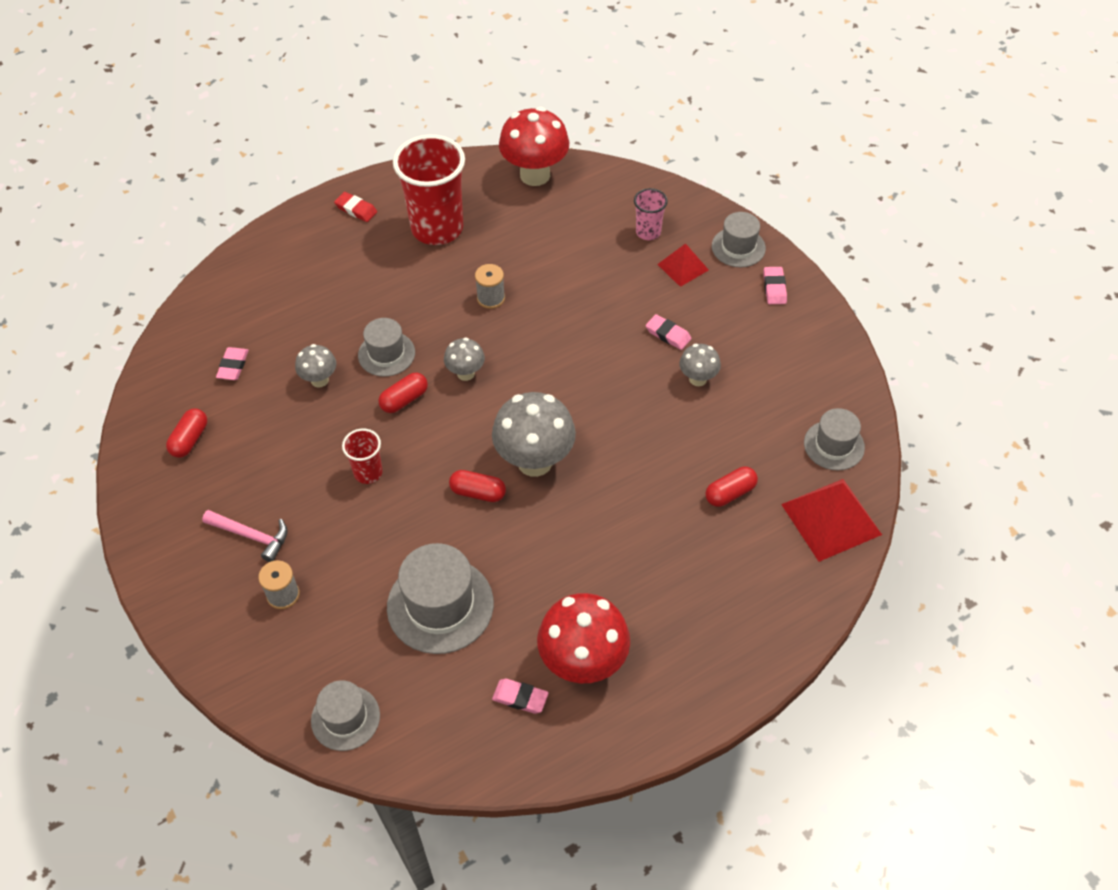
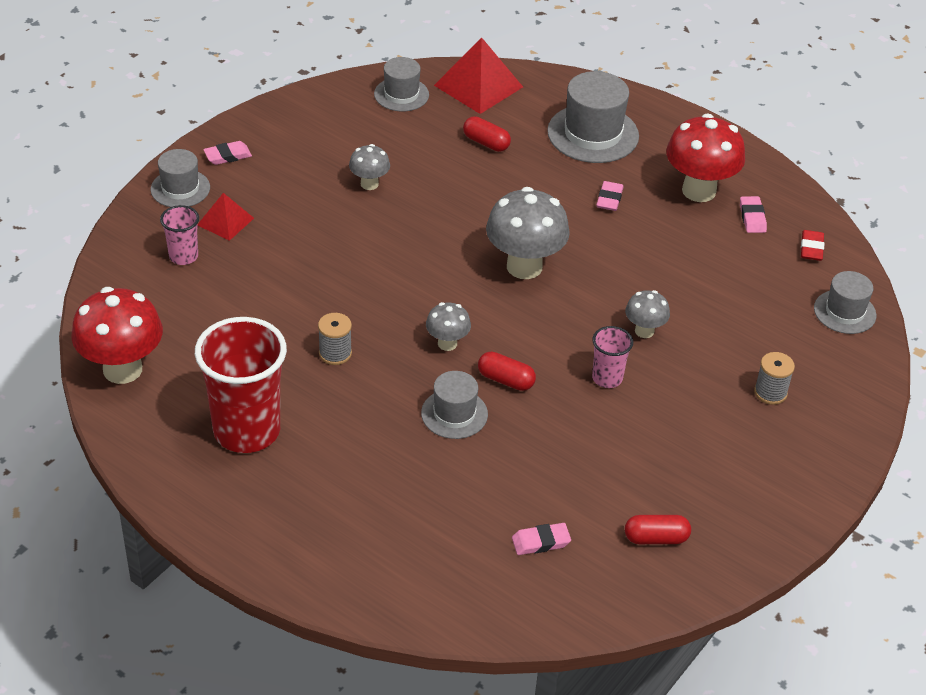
camera: 115 degrees left, 10 degrees down
pink hammer [202,510,288,562] -> none
grey mushroom [295,344,336,388] -> grey mushroom moved to [625,290,670,338]
red eraser [334,192,377,222] -> red eraser moved to [801,230,824,261]
red cup [342,429,383,484] -> pink cup [592,326,633,388]
grey hat [387,543,494,654] -> grey hat moved to [547,71,639,163]
red capsule [449,470,506,502] -> none
pink eraser [646,314,691,350] -> pink eraser moved to [596,181,624,211]

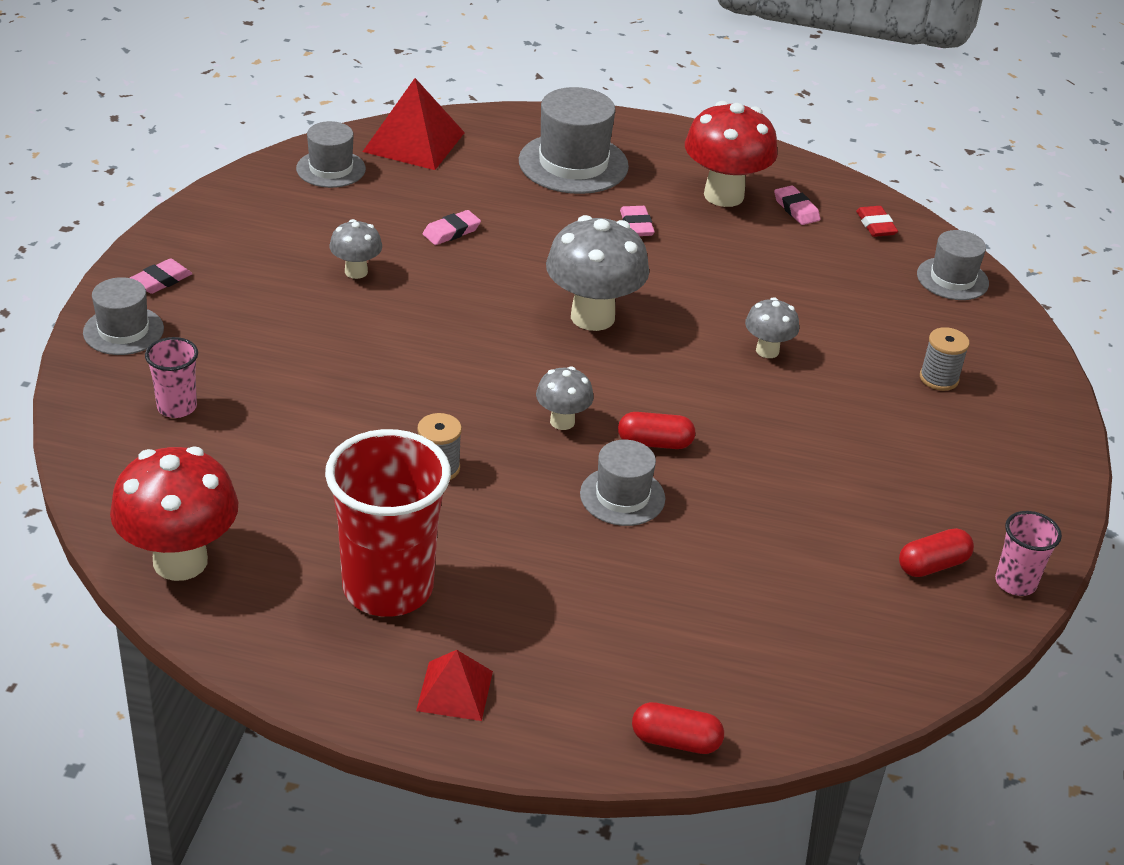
camera: 25 degrees left, 5 degrees down
red pyramid [198,193,254,241] -> red pyramid moved to [416,650,493,721]
red capsule [463,116,511,152] -> red capsule moved to [632,702,724,754]
pink eraser [512,523,571,555] -> pink eraser moved to [423,210,481,245]
pink cup [592,326,633,388] -> pink cup moved to [995,511,1062,596]

